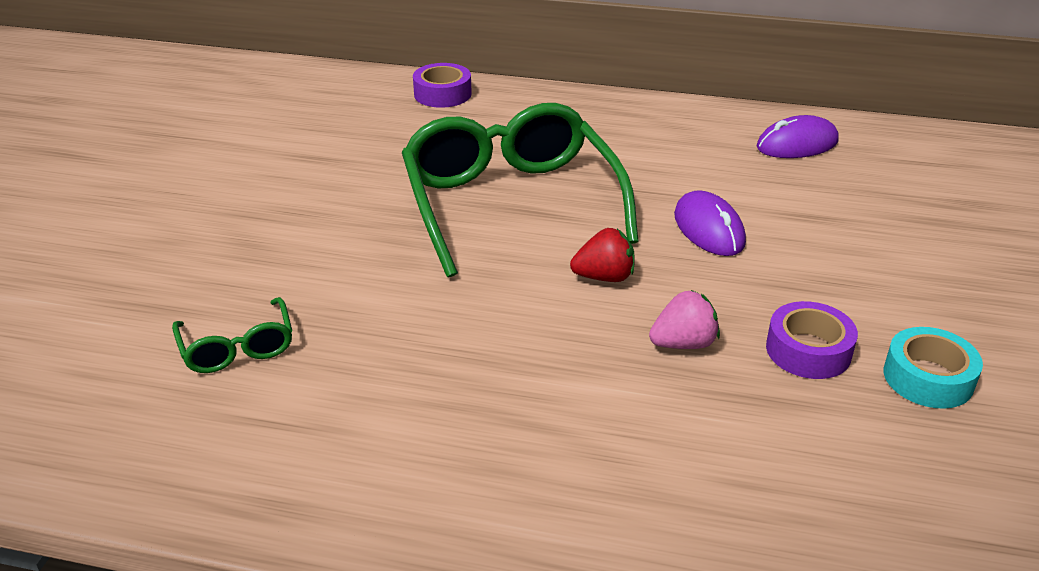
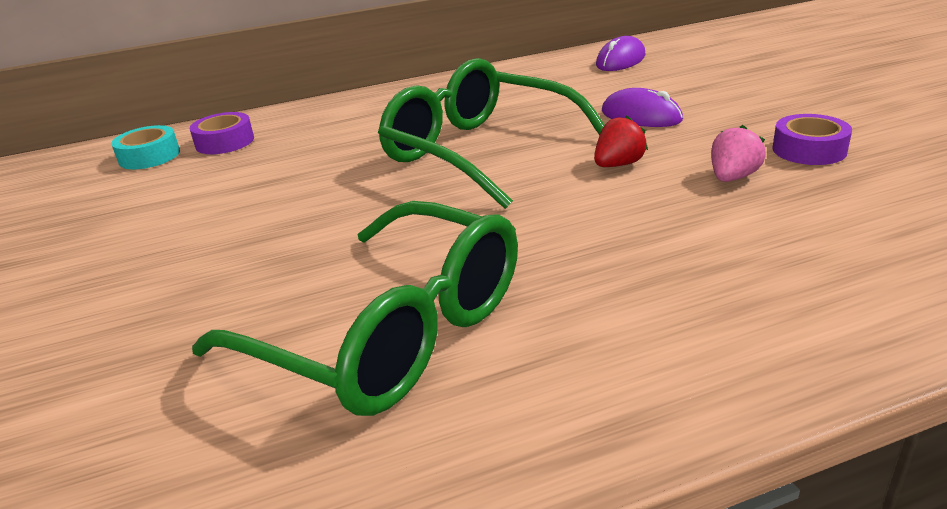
camera: 30 degrees left, 5 degrees down
green glasses [172,297,292,373] -> green glasses [192,201,518,416], size x2.24
purple tape [413,63,472,108] -> purple tape moved to [190,112,254,154]
turquoise tape [883,327,983,409] -> turquoise tape moved to [111,125,180,169]

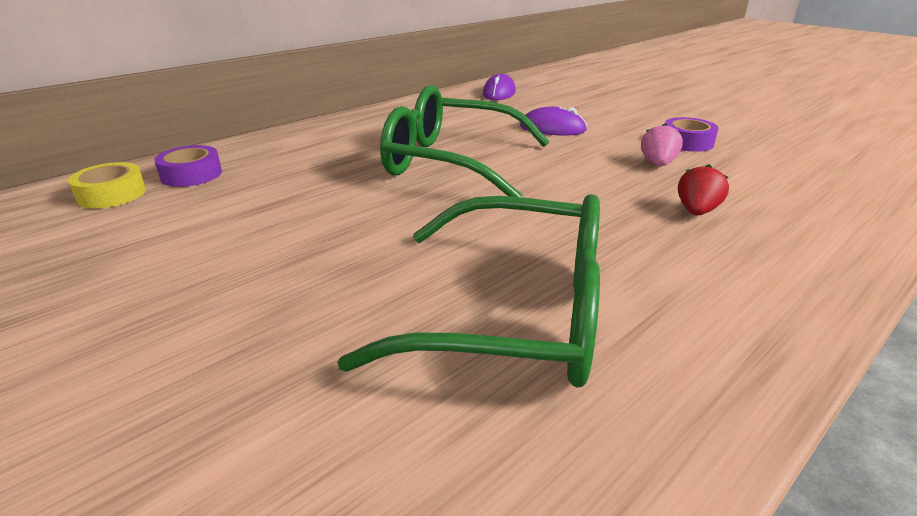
camera: 25 degrees left, 0 degrees up
turquoise tape [111,125,180,169] -> yellow tape [68,162,146,209]
red strawberry [594,115,648,167] -> red strawberry moved to [678,164,729,216]

